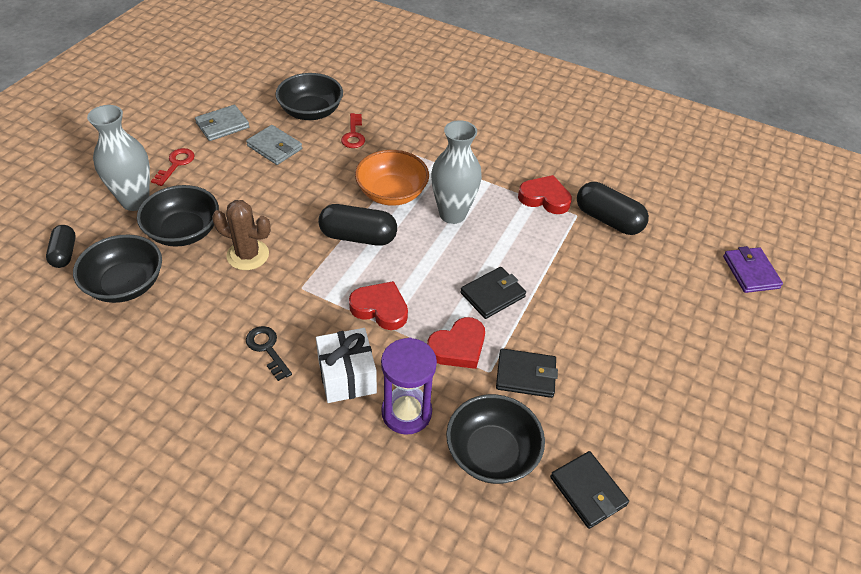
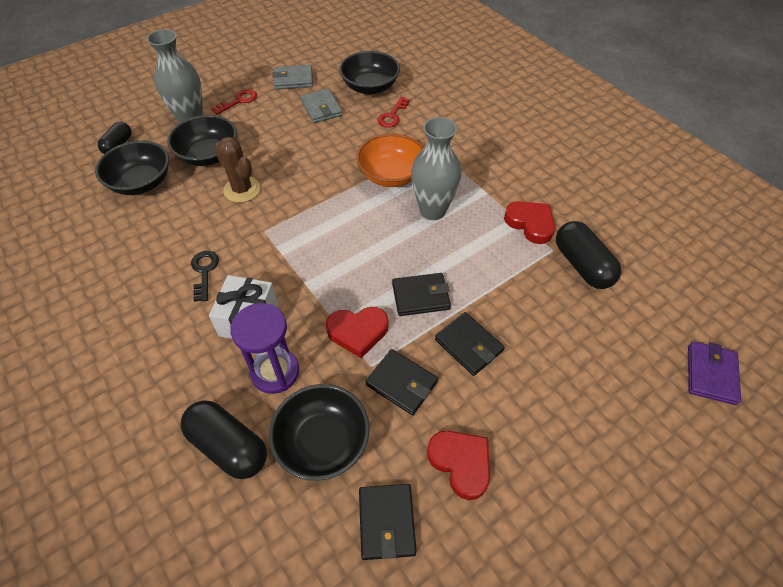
camera: 30 degrees right, 5 degrees up
black capsule [318,204,397,246] -> black capsule moved to [180,400,267,479]
red heart [349,281,408,330] -> red heart moved to [427,431,490,500]
none -> black wallet [435,312,505,376]

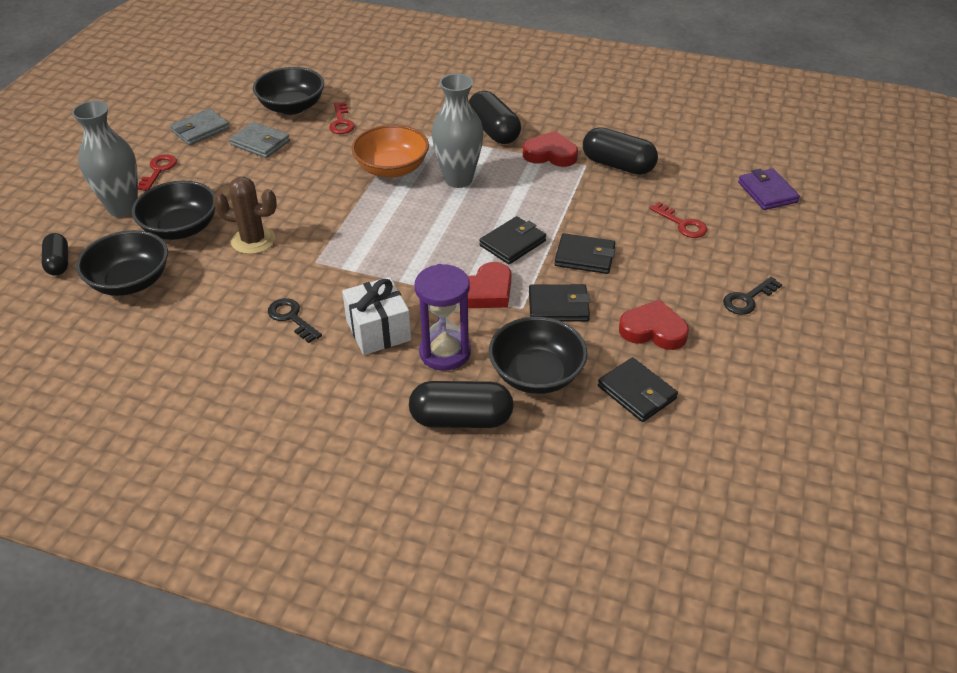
camera: 35 degrees left, 10 degrees down
none -> black capsule [469,91,521,144]
none -> red key [650,202,707,238]
none -> black key [723,277,782,315]

